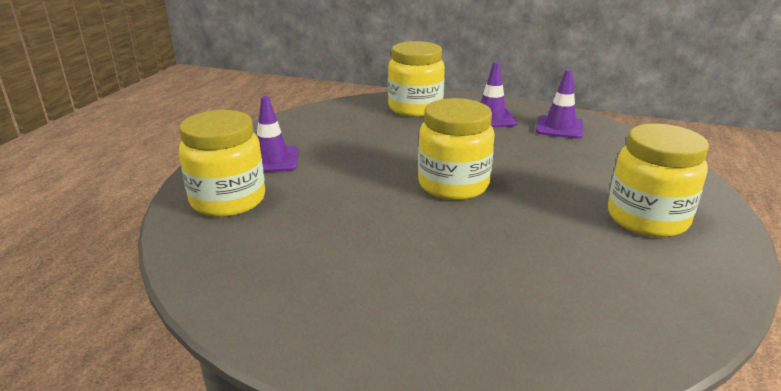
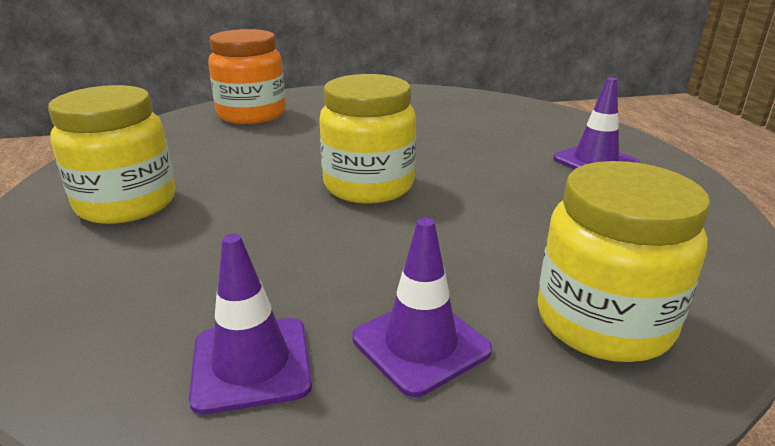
camera: 150 degrees right, 0 degrees up
yellow jar [179,110,265,217] -> none
none -> orange jar [208,29,286,124]

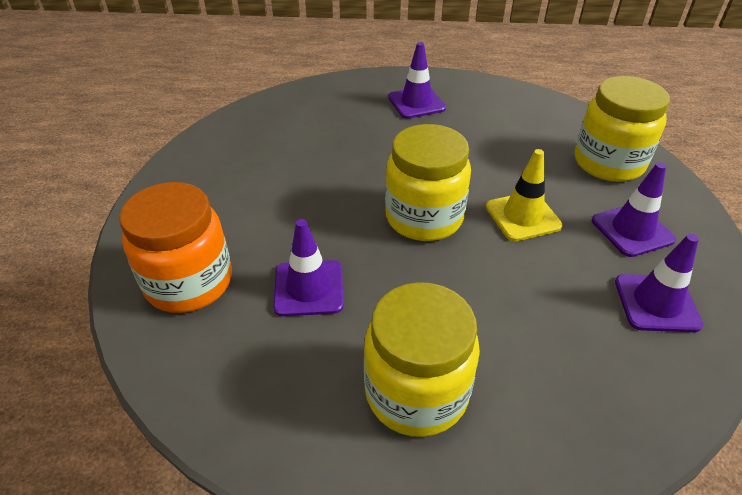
camera: 75 degrees left, 15 degrees up
none -> purple traffic cone [273,219,344,316]
none -> yellow traffic cone [486,149,563,241]

